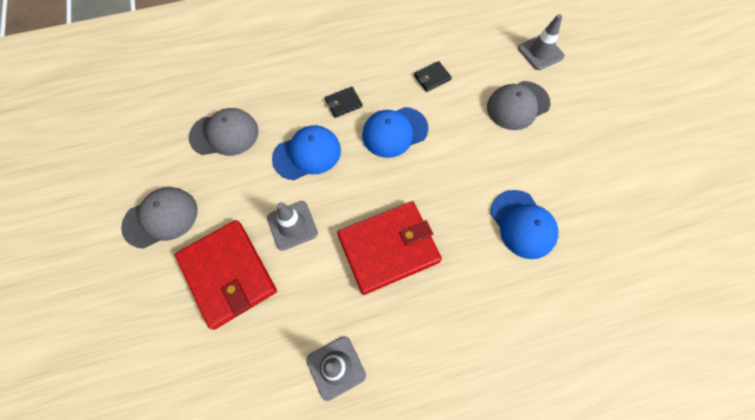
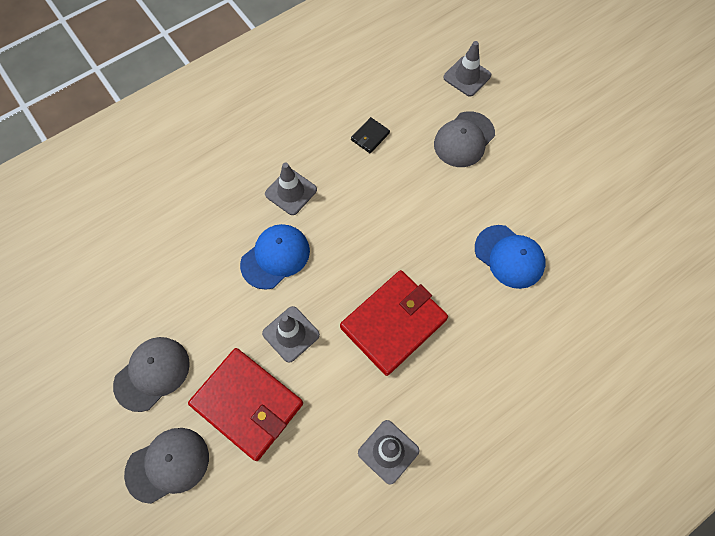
camera: 20 degrees left, 0 degrees up
grey cap [189,108,259,156] -> grey cap moved to [124,428,209,504]
black wallet [325,87,362,118] -> grey traffic cone [265,163,317,215]
blue cap [362,107,428,158] -> none

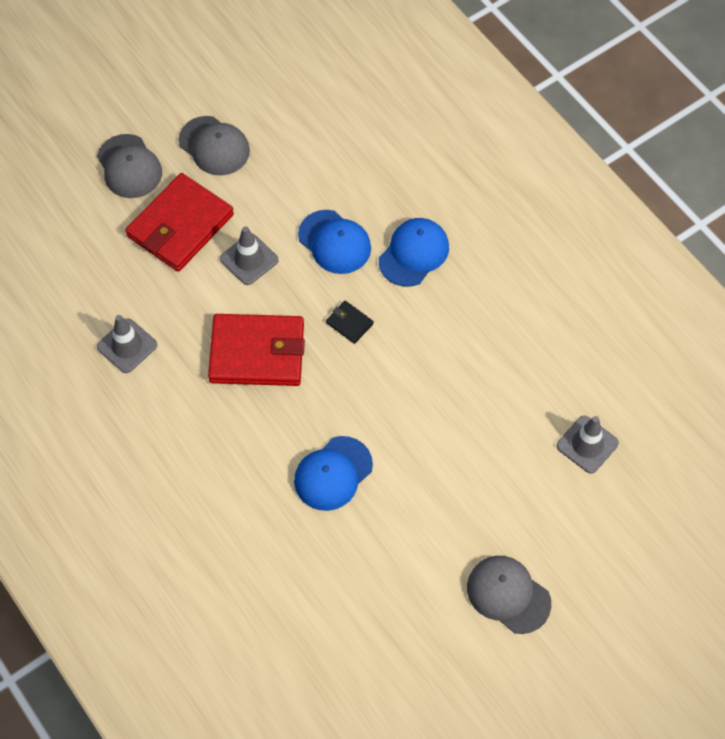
camera: 90 degrees right, 5 degrees down
grey traffic cone [265,163,317,215] -> blue cap [379,218,449,287]
red wallet [340,270,448,376] -> red wallet turned 45 degrees counterclockwise [208,314,305,386]
black wallet [351,117,390,153] -> black wallet moved to [326,301,374,344]
grey cap [434,111,495,167] -> grey cap moved to [467,556,551,634]

